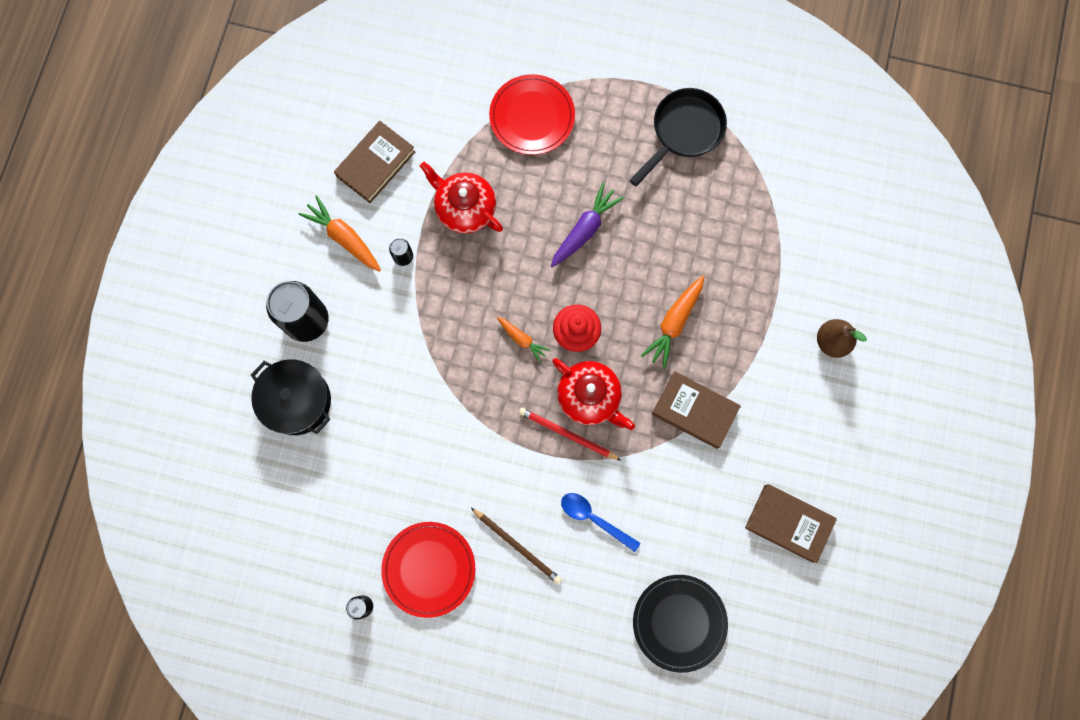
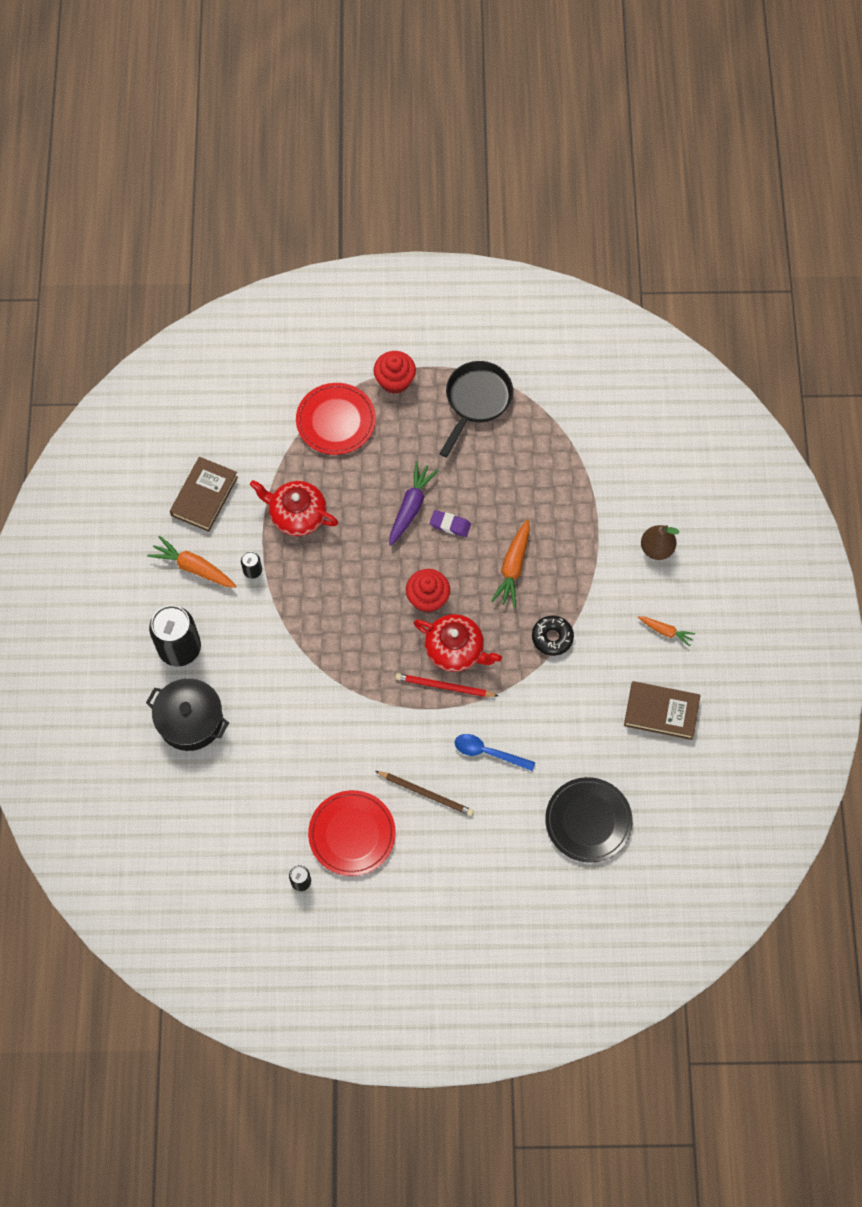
camera: 15 degrees left, 10 degrees down
orange carrot [497,317,551,363] -> orange carrot moved to [638,616,695,647]
brown book [652,371,741,449] -> black donut [532,615,574,656]
none -> red cupcake [374,351,416,394]
none -> purple eraser [430,510,471,537]

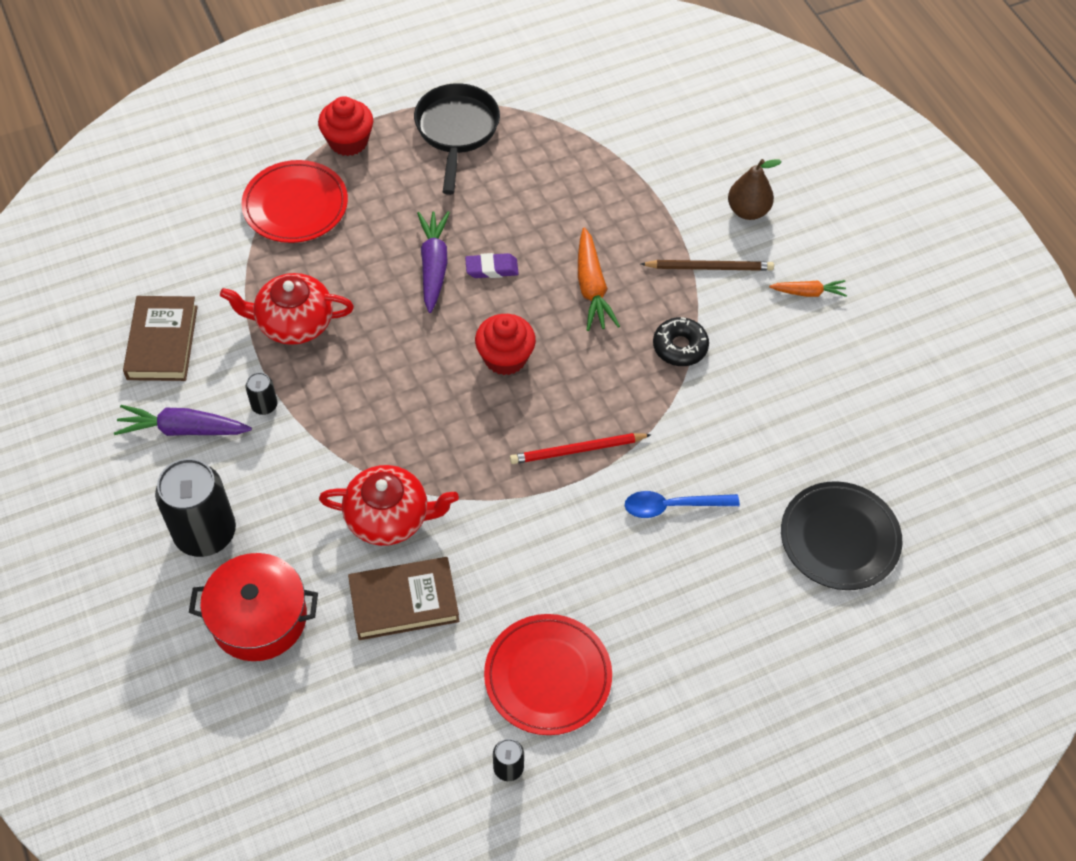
camera: 25 degrees left, 10 degrees down
black pot [146,678,229,751] -> red pot [189,553,318,661]
orange carrot [147,536,236,588] -> purple carrot [114,405,252,436]
brown pencil [376,771,474,816] -> brown pencil moved to [641,260,774,271]
red teapot [414,614,502,672] -> red teapot moved to [319,465,459,546]
brown book [624,681,701,740] -> brown book moved to [348,557,459,640]

